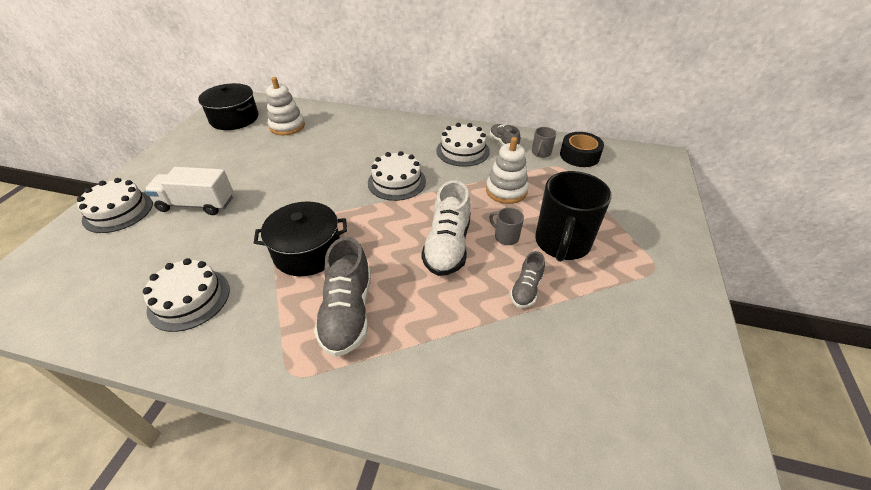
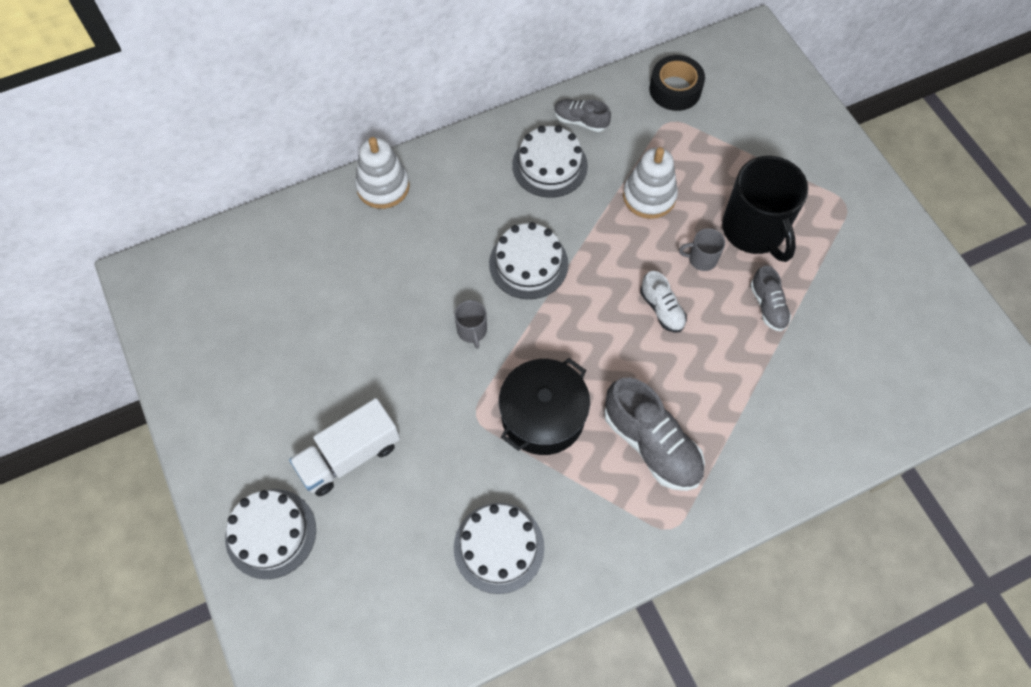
camera: 40 degrees left, 20 degrees up
black pot [198,83,258,130] -> none
white stacking toy [267,77,305,135] -> white stacking toy moved to [355,137,410,209]
white shoe [422,180,471,276] -> white shoe [640,271,687,333], size x0.55
grey mug [532,127,556,158] -> grey mug moved to [454,300,487,349]

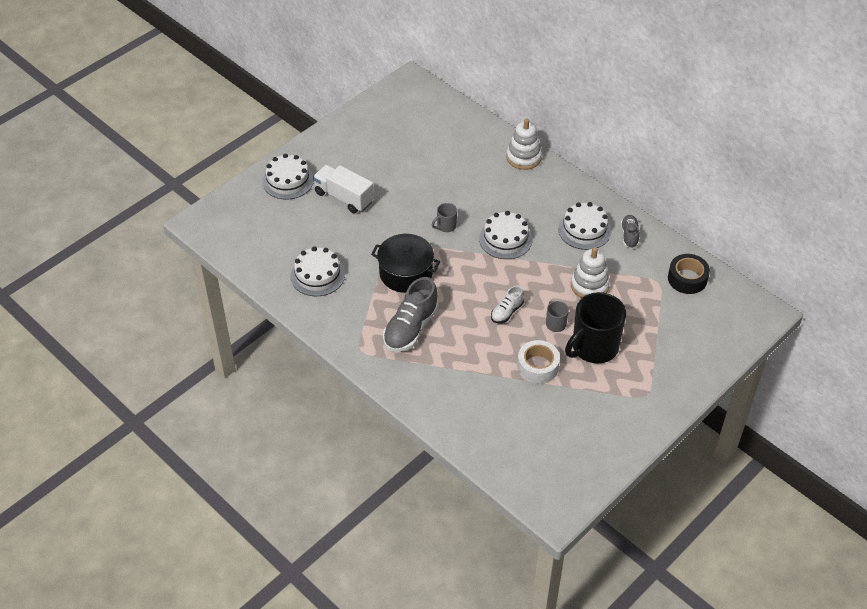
camera: 70 degrees right, 15 degrees down
grey shoe [750,266,791,331] -> white tape [517,340,560,384]

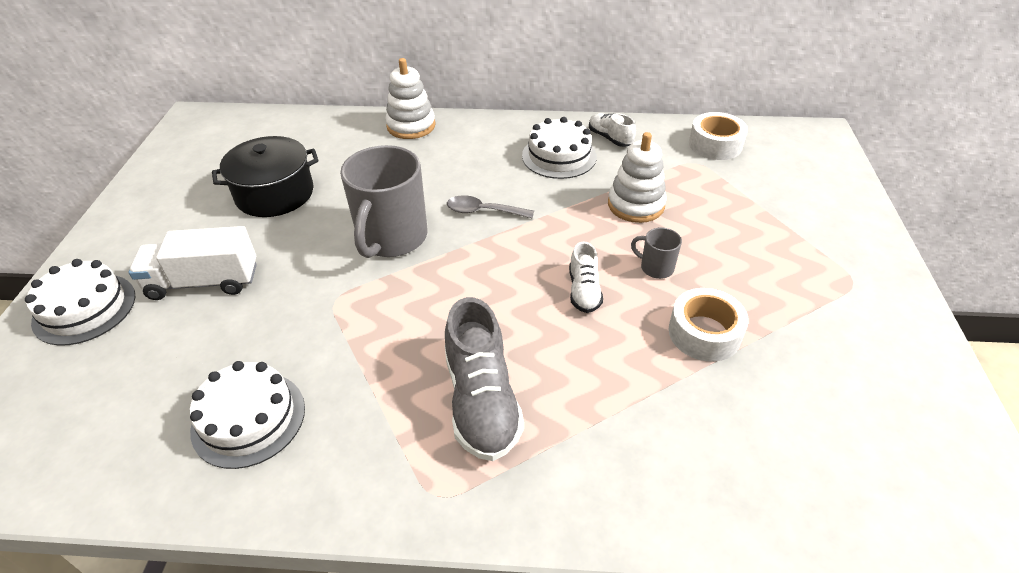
camera: 40 degrees left, 5 degrees down
black pot [371,234,440,293] -> black pot moved to [212,136,318,217]
grey mug [432,203,457,232] -> grey mug [340,145,427,258], size x2.24
white cake [479,211,533,259] -> grey spoon [447,195,534,219]
black mug [565,292,626,363] -> none
grey shoe [621,215,639,249] -> white shoe [589,113,636,147]
black tape [668,254,710,294] -> white tape [689,112,748,160]

